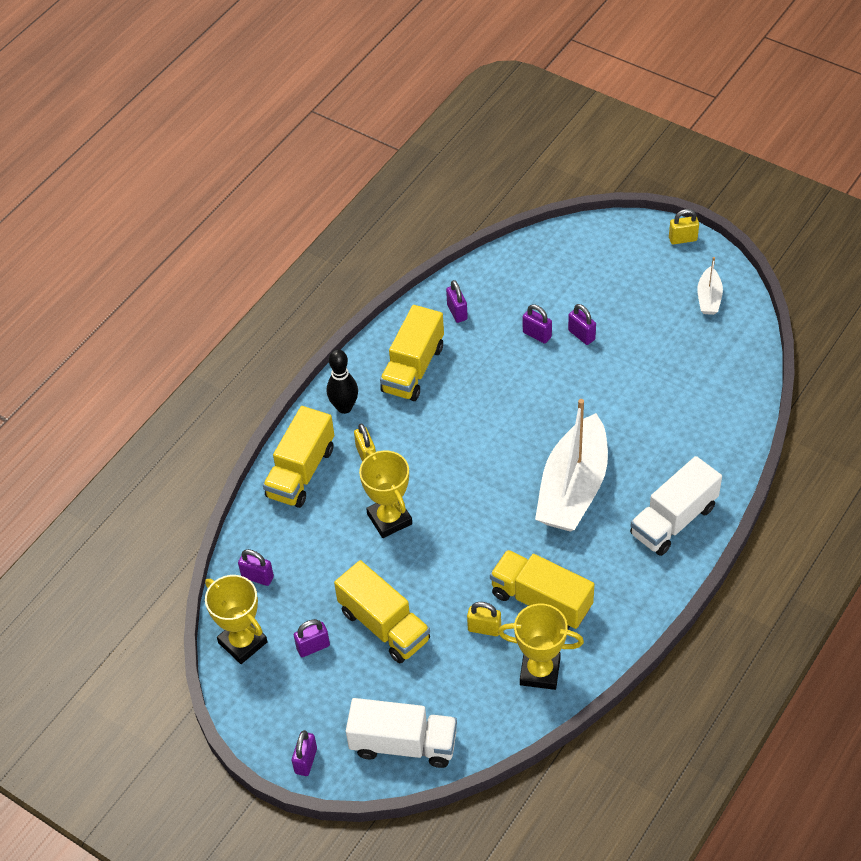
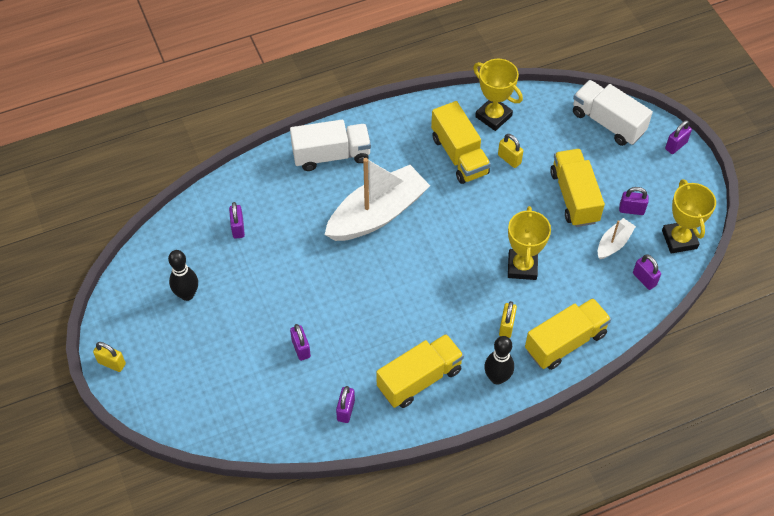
camera: 150 degrees left, 5 degrees up
purple padlock [568,304,596,345] -> purple padlock moved to [229,202,245,239]
white boat [697,257,723,315] -> white boat moved to [598,218,636,259]
none -> black bowling pin [168,250,198,301]

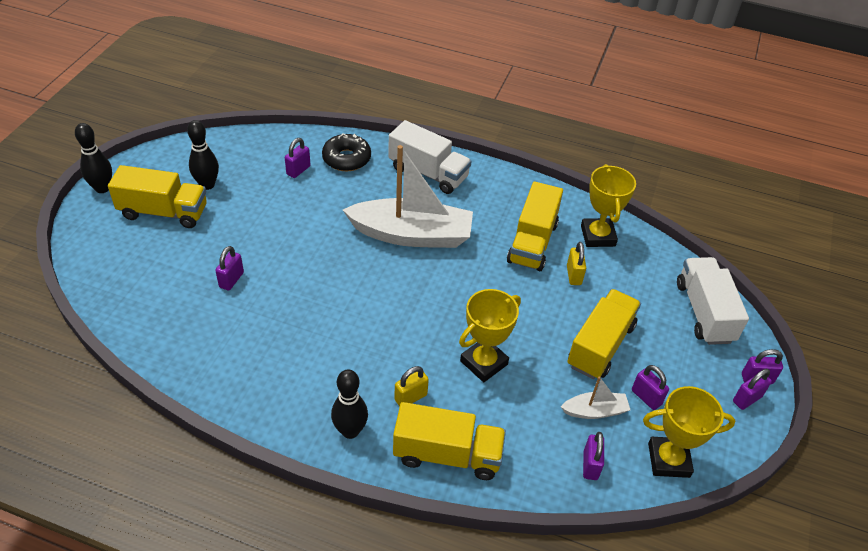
camera: 40 degrees right, 10 degrees down
yellow padlock [93,342,126,372] -> black bowling pin [75,123,112,193]
purple padlock [336,386,355,423] -> purple padlock moved to [733,369,772,410]
yellow truck [376,334,464,408] -> yellow truck moved to [108,165,207,228]
yellow trophy [662,179,716,253] -> yellow trophy turned 60 degrees clockwise [643,386,735,478]
none -> black donut [322,134,371,171]

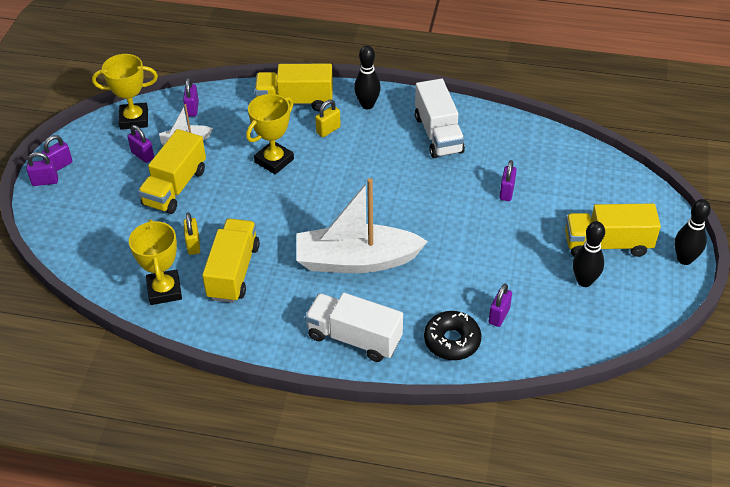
camera: 175 degrees right, 0 degrees up
white truck [677,257,749,345] -> white truck moved to [415,79,465,158]

